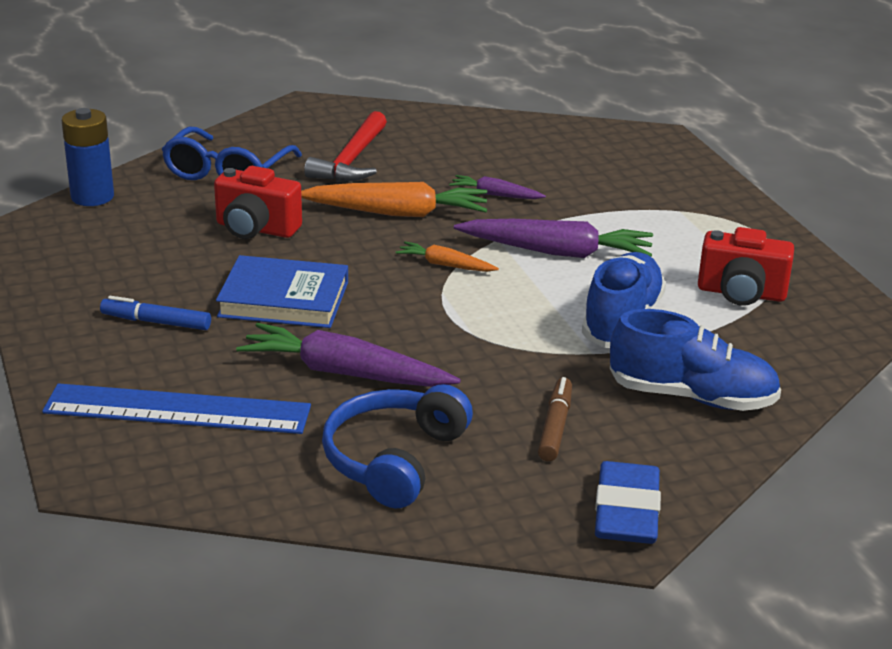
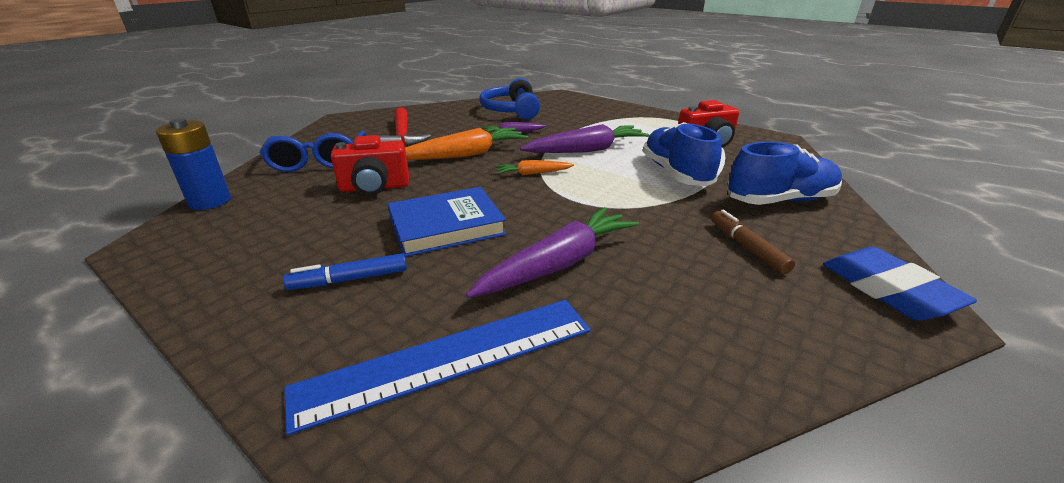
camera: 30 degrees left, 0 degrees up
purple carrot [236,323,461,387] -> purple carrot turned 150 degrees clockwise [466,207,639,298]
blue headphones [322,384,473,508] -> blue headphones moved to [479,78,540,119]

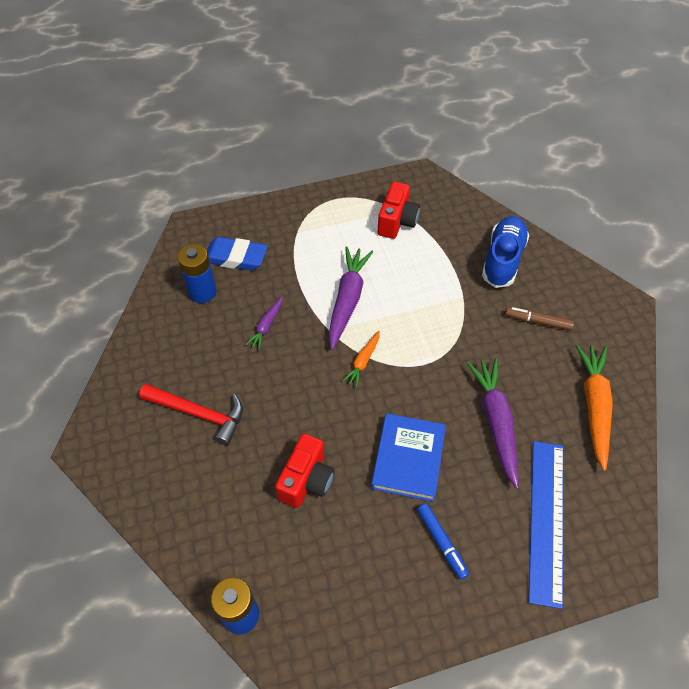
camera: 55 degrees left, 25 degrees up
blue glasses [260,131,366,172] -> none
blue marker [283,253,407,290] -> blue marker turned 45 degrees counterclockwise [417,503,469,580]
orange carrot [405,128,528,160] -> orange carrot moved to [575,344,613,471]
blue headphones [479,78,540,119] -> blue battery [177,244,217,303]
blue shoe [643,122,722,186] -> none
blue eraser [823,247,977,320] -> blue eraser moved to [207,237,268,271]

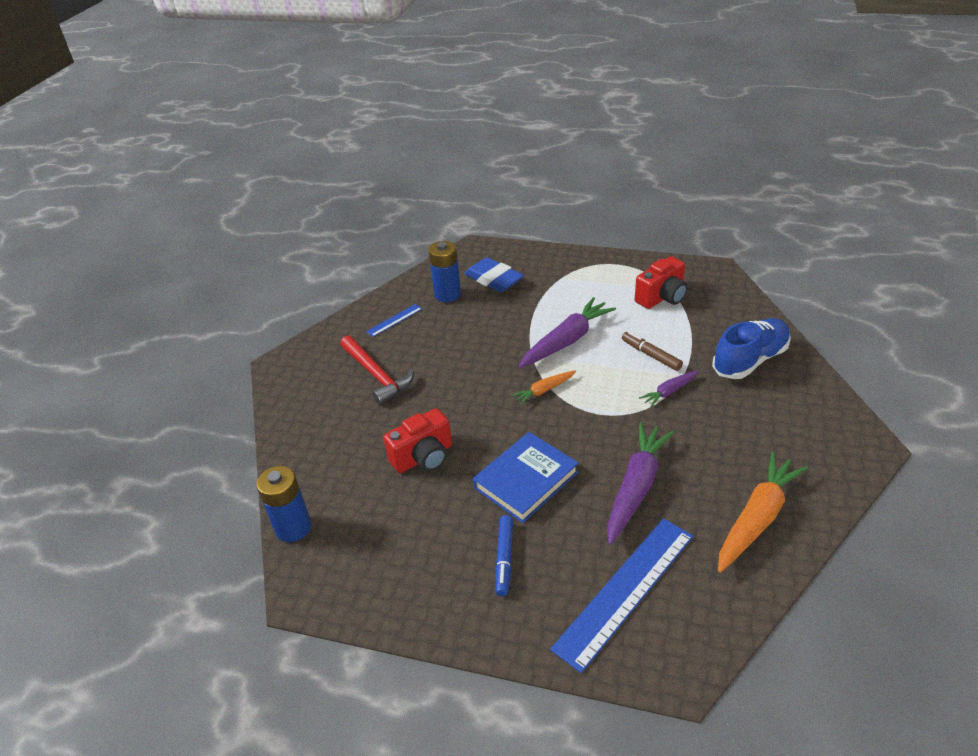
camera: 35 degrees right, 15 degrees down
purple carrot [245,296,282,350] -> purple carrot moved to [639,370,699,407]
brown marker [505,307,574,331] -> brown marker moved to [622,331,683,371]
none -> blue ruler [366,304,422,337]

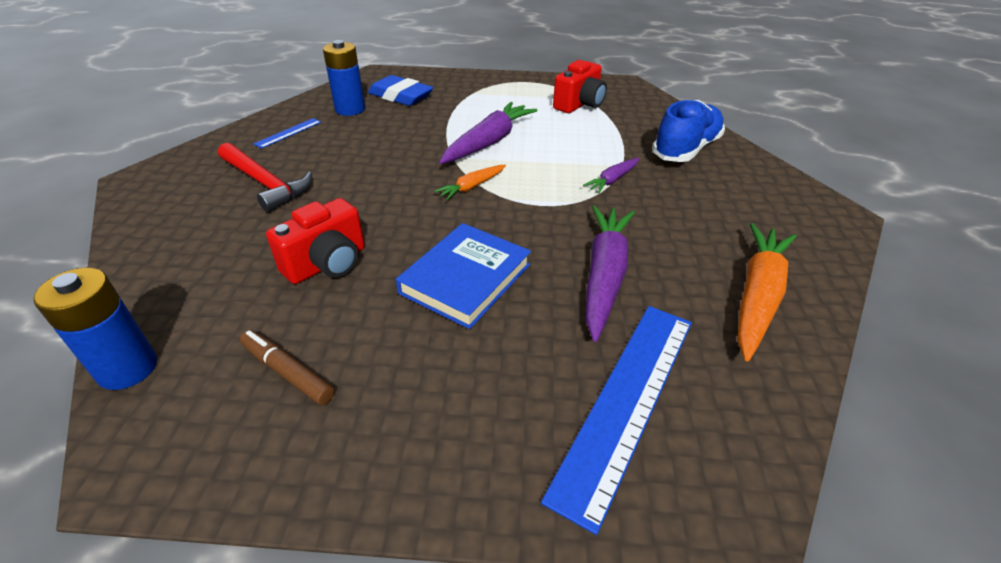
camera: 15 degrees left, 0 degrees up
blue marker [495,515,513,596] -> none
brown marker [622,331,683,371] -> brown marker moved to [240,330,335,405]

